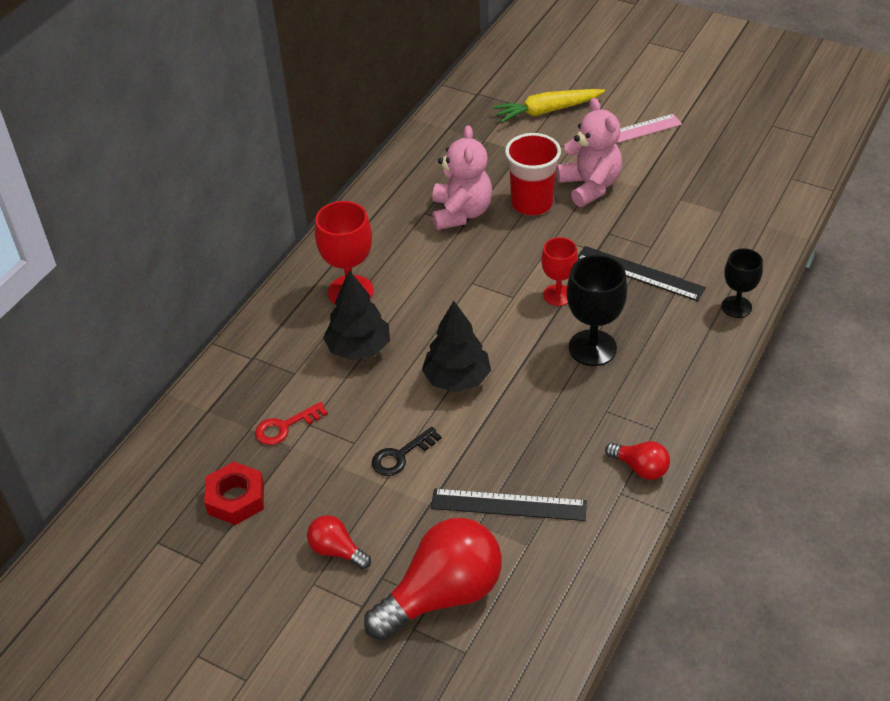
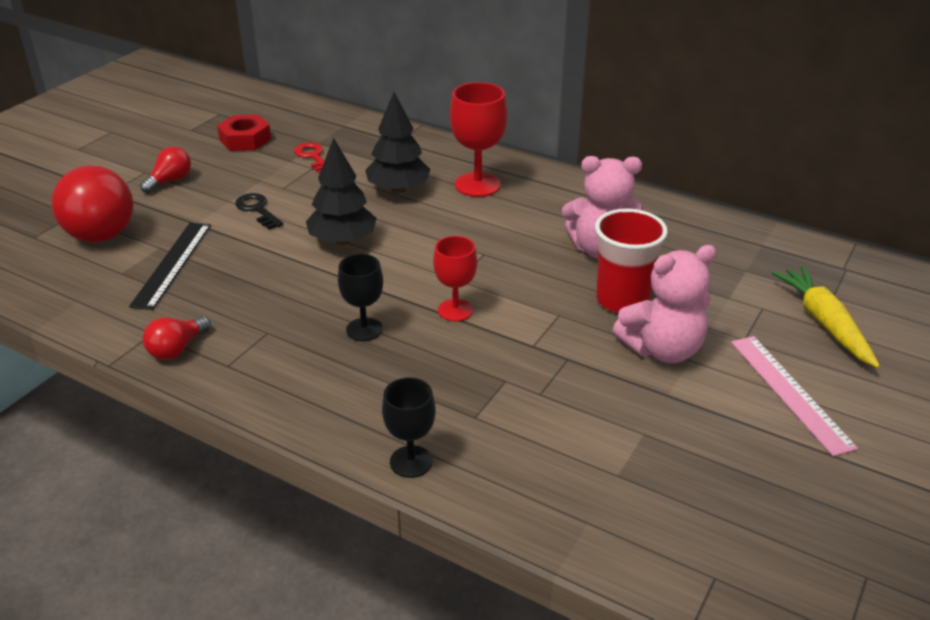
camera: 90 degrees right, 10 degrees down
black goblet [567,255,627,366] -> black goblet [338,254,383,341], size x0.64
black ruler [578,246,706,301] -> none

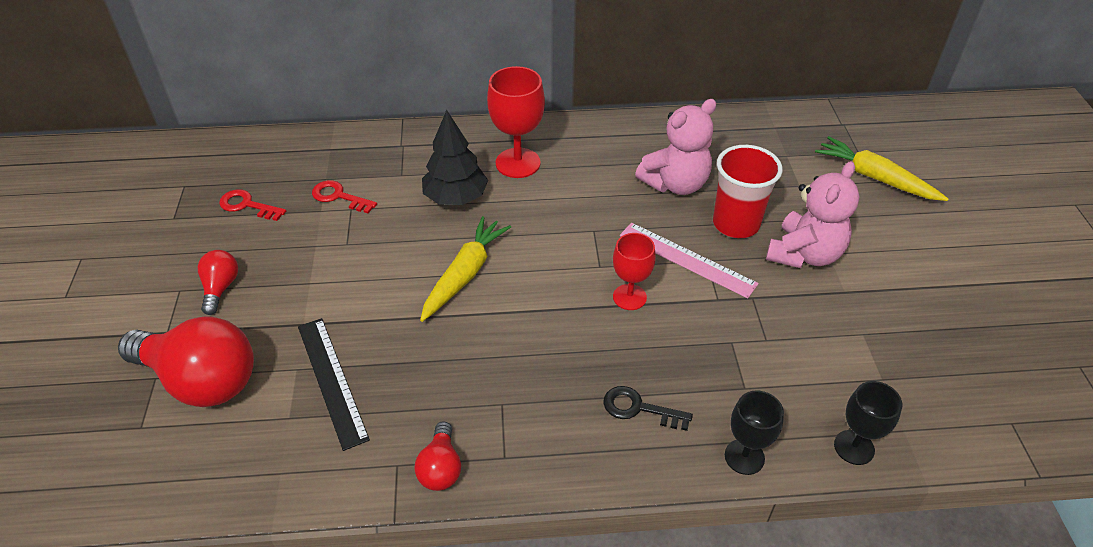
camera: 35 degrees left, 10 degrees up
red nut [217,115,271,151] -> red key [219,189,286,221]
black key [235,193,283,230] -> black key moved to [603,386,693,431]
black tree [306,138,377,245] -> yellow carrot [420,216,511,322]
black goblet [338,254,383,341] -> black goblet moved to [834,381,902,465]
pink ruler [731,336,858,456] -> pink ruler moved to [620,223,759,298]

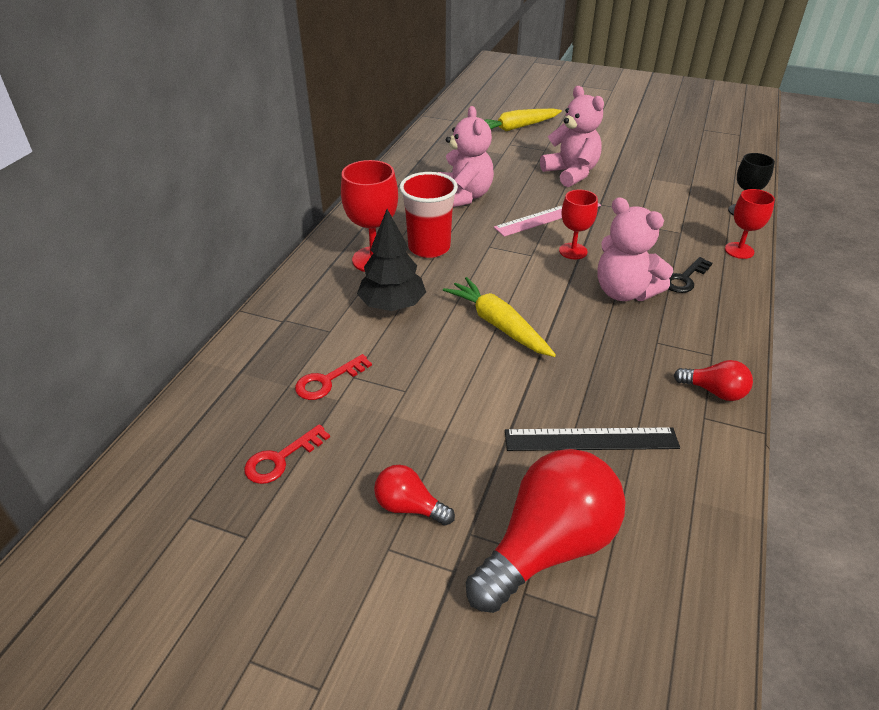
camera: 65 degrees left, 5 degrees down
red cup [713,145,783,238] -> red cup moved to [400,172,458,258]
black goblet [725,390,784,475] -> red goblet [725,189,775,259]
none -> pink teddy bear [597,197,673,301]

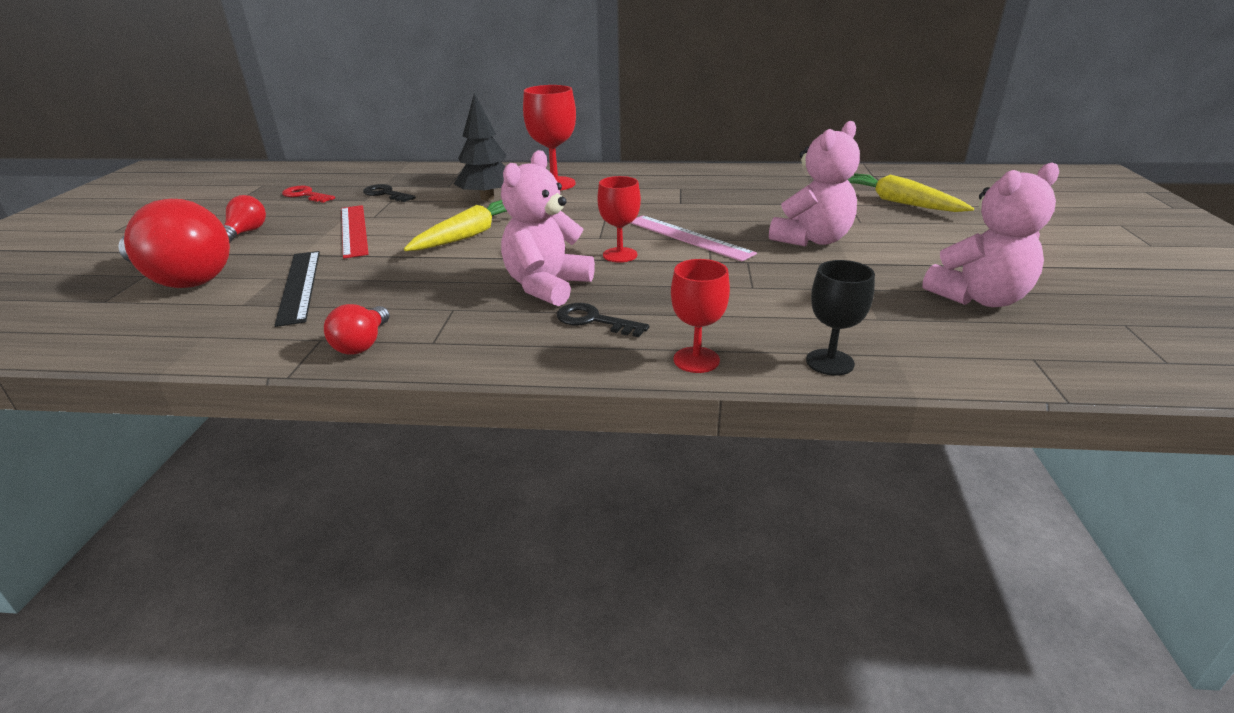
camera: 75 degrees right, 10 degrees down
red key [295,354,372,400] -> black key [363,184,416,202]
red cup [400,172,458,258] -> none
pink teddy bear [438,106,494,207] -> pink teddy bear moved to [922,163,1059,307]
none -> red ruler [341,205,369,259]

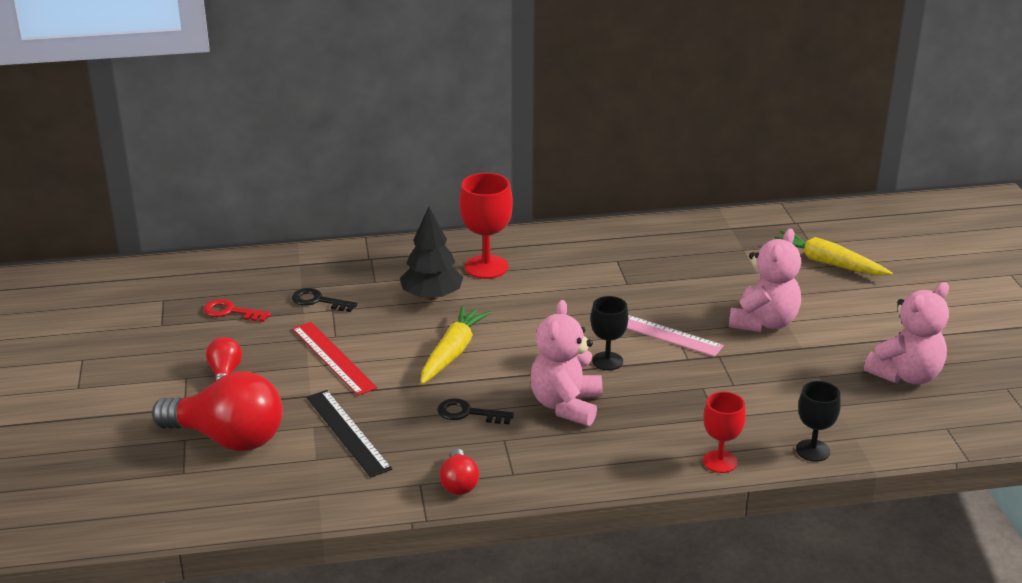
camera: 15 degrees left, 0 degrees up
black key [557,303,649,337] -> black key moved to [437,398,514,424]
red goblet [597,176,641,263] -> black goblet [590,296,629,370]

